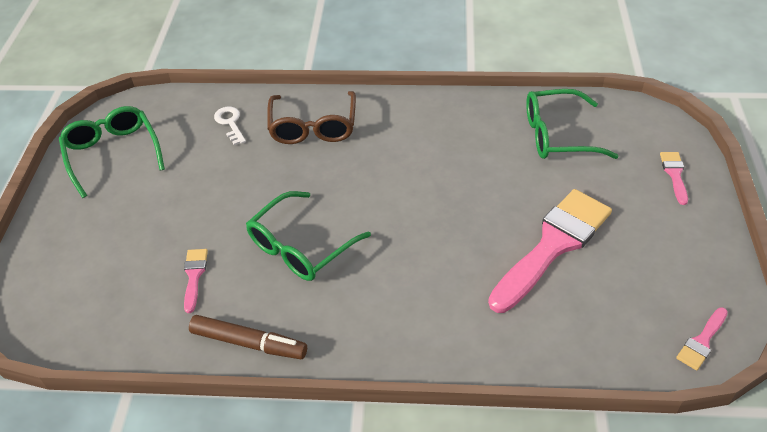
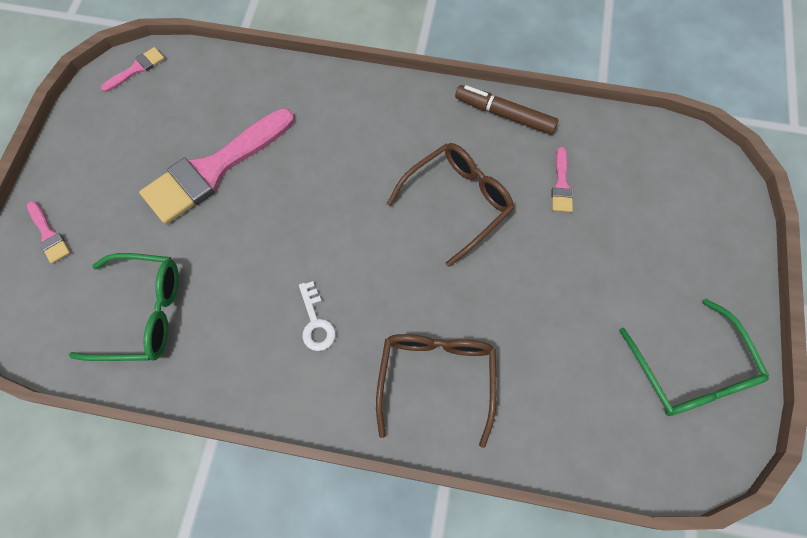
camera: 175 degrees left, 20 degrees up
white key [214,107,246,145] -> white key moved to [299,281,336,351]
green glasses [246,191,371,281] -> brown glasses [387,143,514,267]
pink brush [660,152,688,205] -> pink brush turned 45 degrees counterclockwise [27,201,70,264]

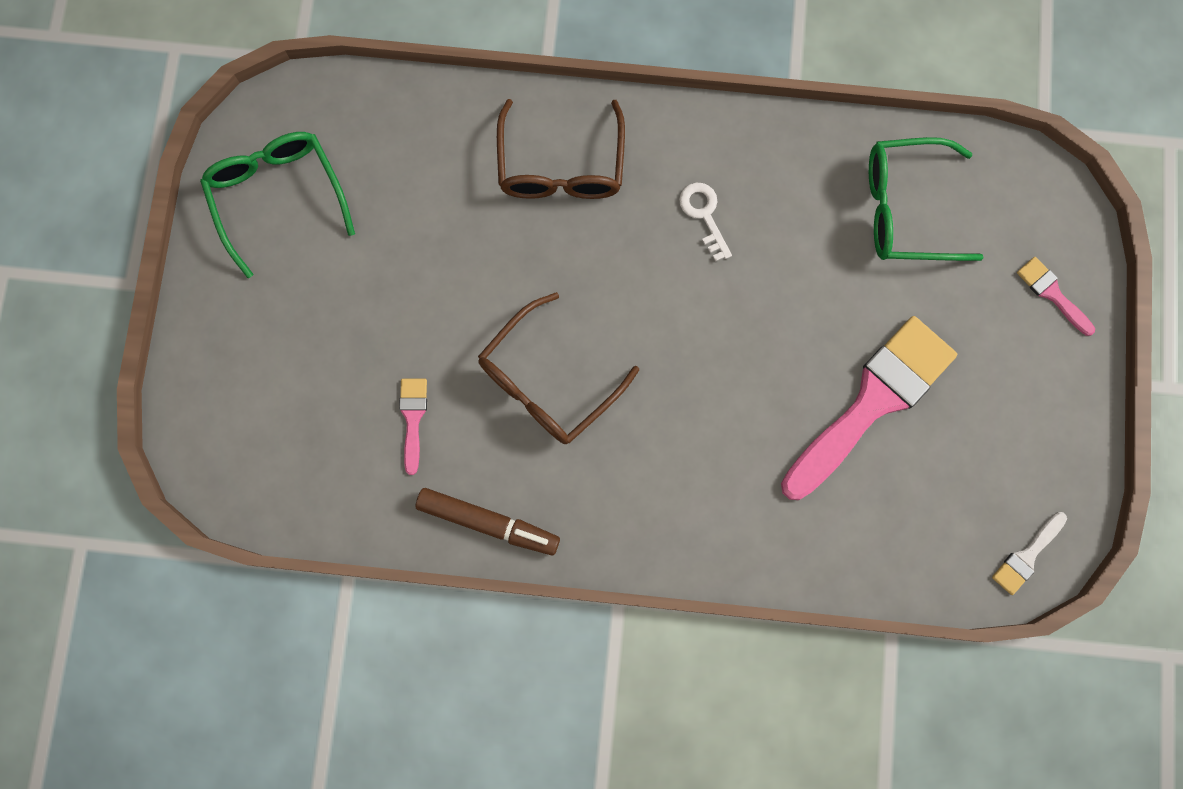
camera: 175 degrees right, 10 degrees up
pink brush [101,47,165,92] -> white brush [992,512,1067,595]

